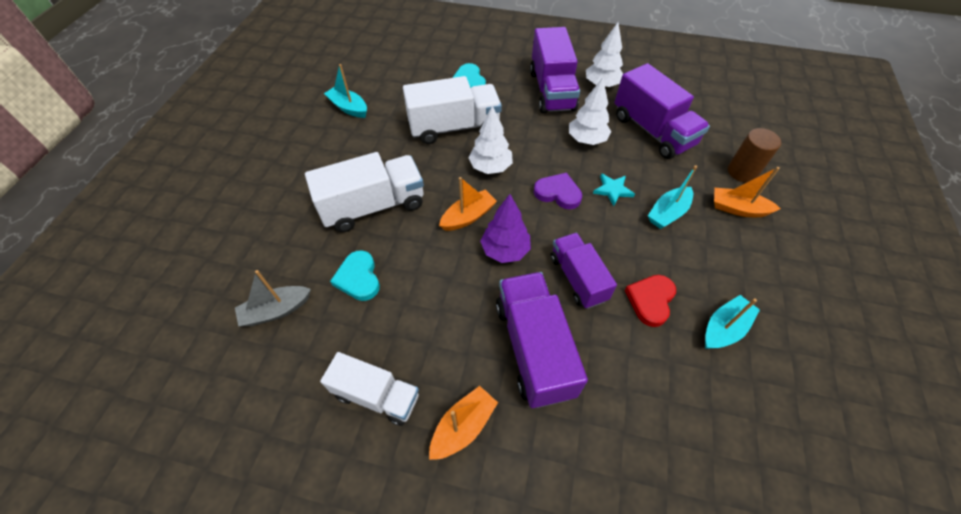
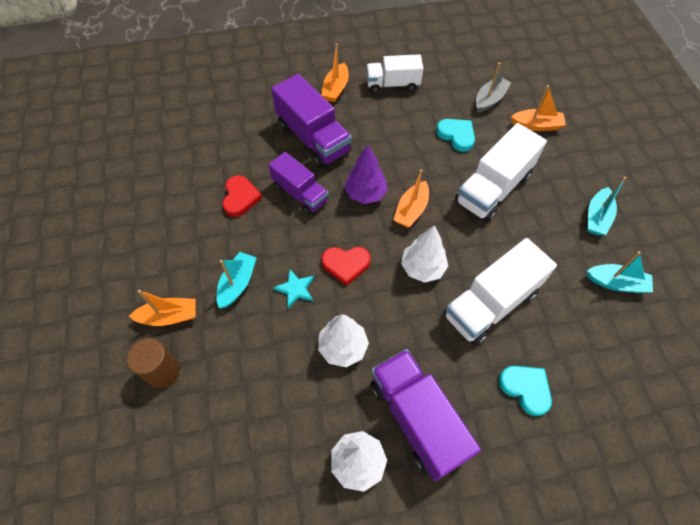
camera: 155 degrees right, 5 degrees up
purple heart [534,172,582,209] -> red heart [321,247,371,286]
purple truck [614,63,710,159] -> none
turquoise boat [705,295,760,349] -> turquoise boat moved to [588,177,626,236]
none -> orange boat [511,85,566,131]

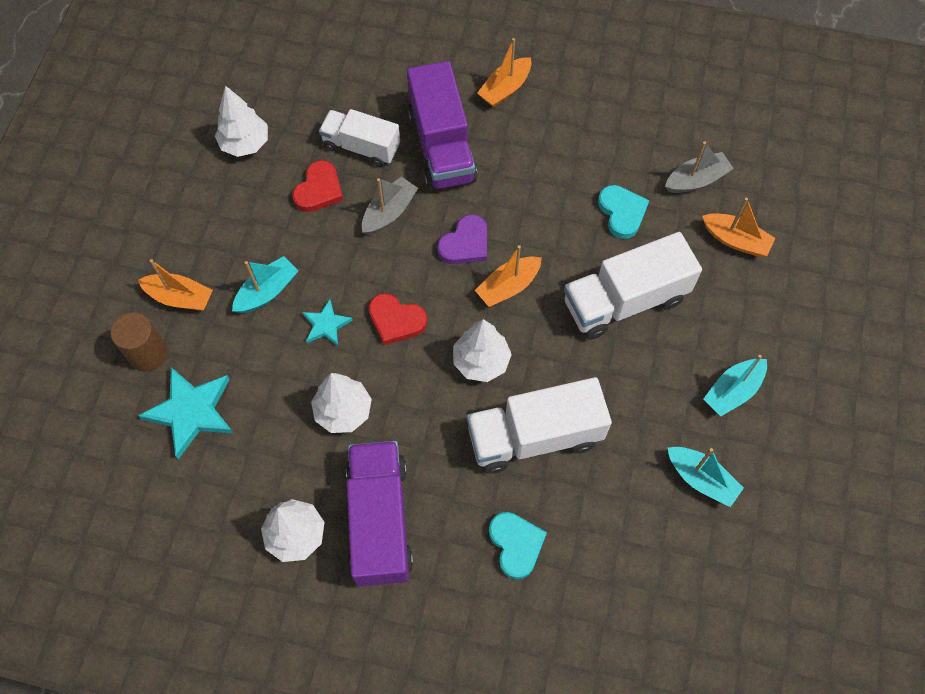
camera: 25 degrees right, 5 degrees up
purple truck [268,152,329,215] -> grey boat [362,177,418,235]
purple tree [344,145,387,204] -> purple heart [437,214,487,264]
white truck [366,54,423,93] -> white truck moved to [319,109,400,167]
none -> turquoise star [138,367,234,459]
none -> white tree [215,86,268,157]

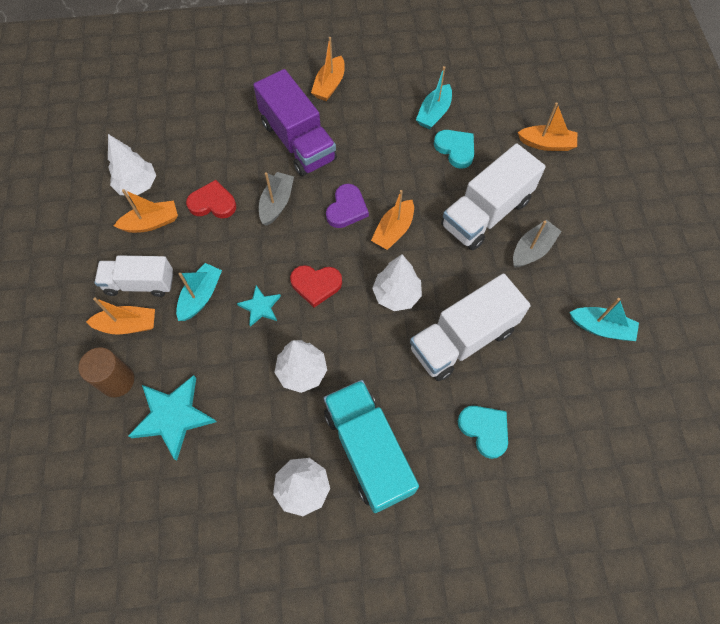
camera: 20 degrees left, 0 degrees up
red heart [292,160,343,212] -> red heart turned 90 degrees counterclockwise [186,180,236,218]
white truck [319,109,400,167] -> white truck moved to [94,255,173,297]
purple truck [346,441,413,587] -> turquoise truck [324,380,419,513]
grey boat [665,141,734,193] -> grey boat moved to [513,220,562,267]
turquoise boat [703,355,767,416] -> turquoise boat moved to [416,66,452,129]
none -> orange boat [114,189,178,233]

